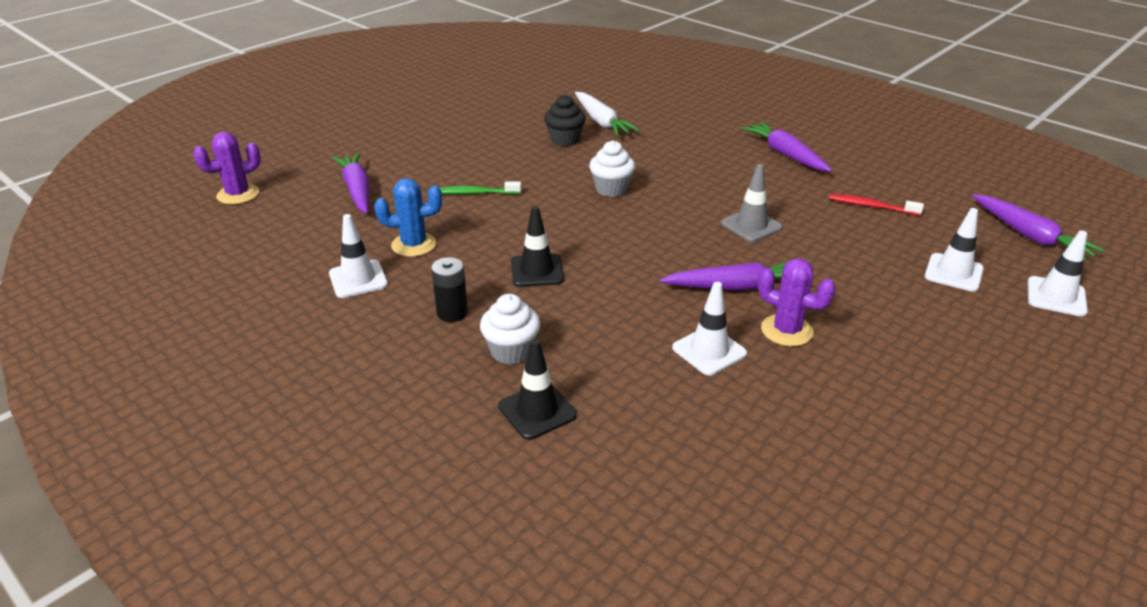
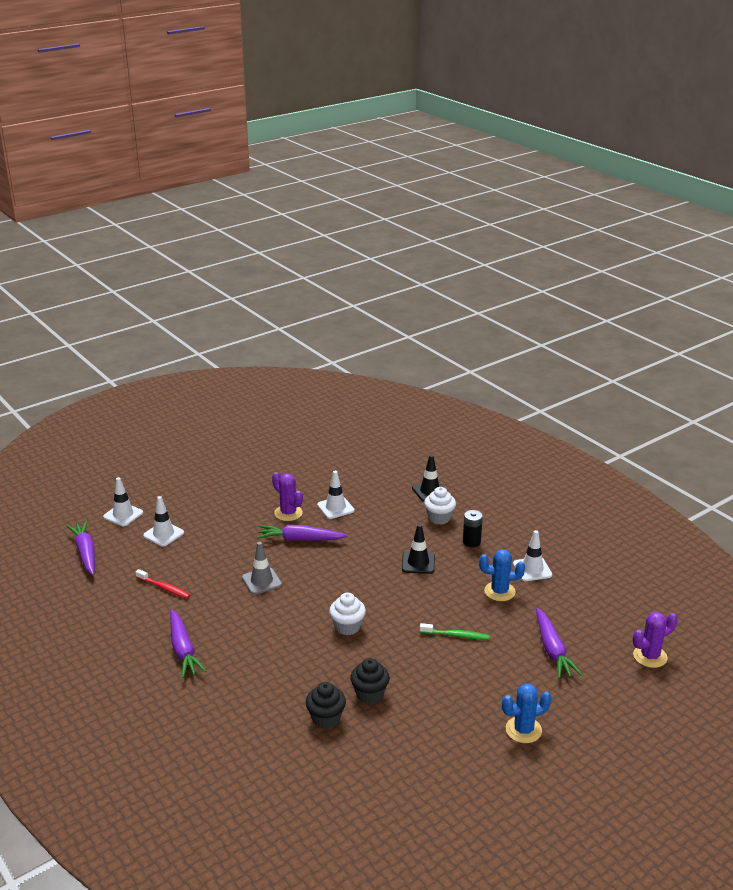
camera: 170 degrees left, 5 degrees down
white carrot [575,92,640,136] -> black cupcake [306,682,346,729]
none -> blue cactus [502,683,552,743]

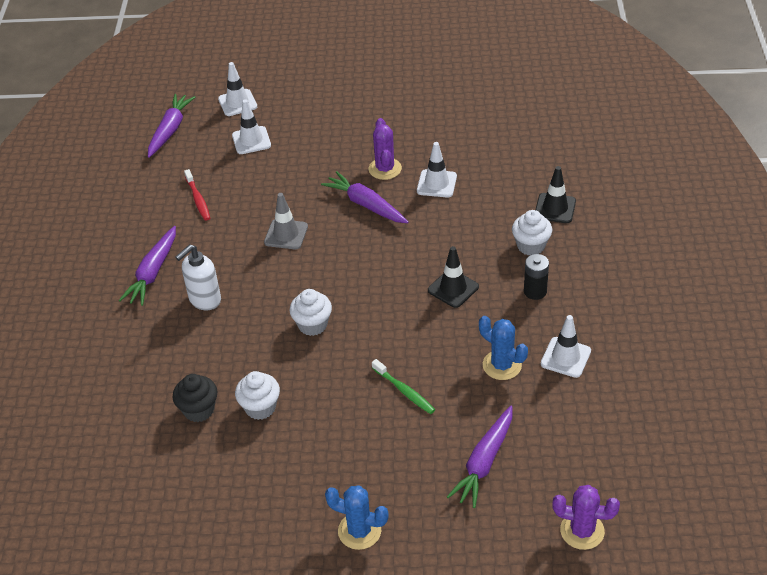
camera: 40 degrees right, 15 degrees up
black cupcake [350,658,390,704] -> white cupcake [235,371,280,420]
none -> white soap dispenser [175,244,221,310]

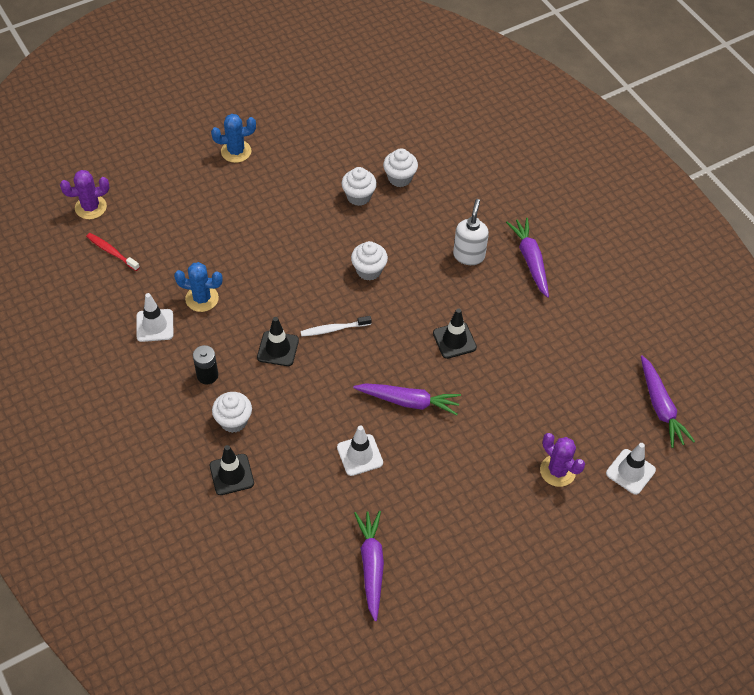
camera: 145 degrees right, 10 degrees up
black cupcake [173,374,217,422] -> white cupcake [383,148,418,187]
red toothbrush [184,169,210,221] -> red toothbrush moved to [86,233,140,271]
white traffic cone [232,99,271,154] -> none
grey traffic cone [264,193,308,249] -> black traffic cone [433,308,477,359]
purple cactus [368,118,402,180] -> purple cactus moved to [540,433,585,487]
green toothbrush [372,359,435,414] -> none
purple carrot [447,406,512,508] -> purple carrot moved to [354,511,384,621]
none -> white toothbrush [300,316,372,336]

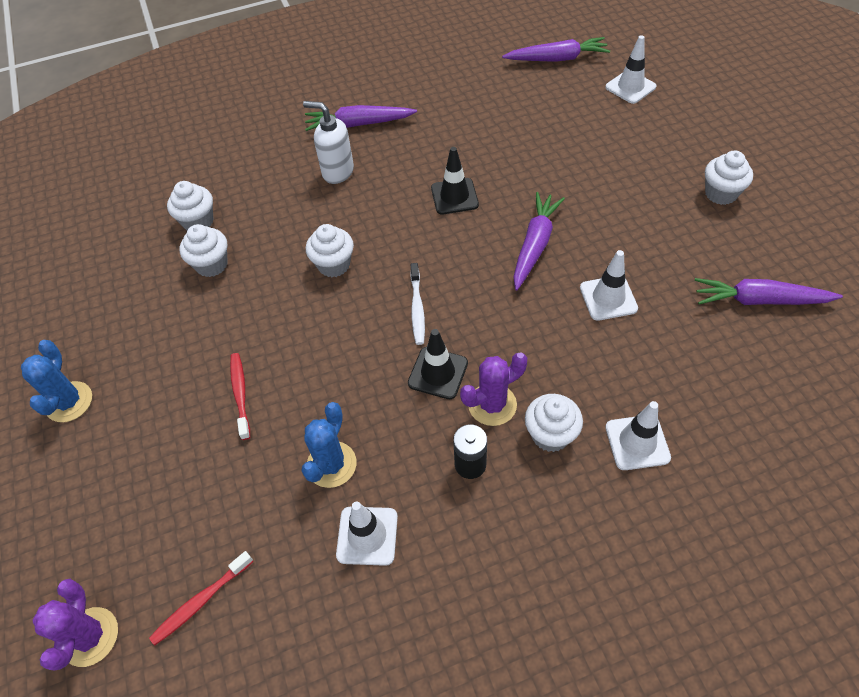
camera: 75 degrees left, 0 degrees up
black traffic cone [210,445,254,495] -> white traffic cone [605,401,671,470]
purple cactus [540,433,585,487] -> purple cactus moved to [460,352,527,426]
none -> red toothbrush [230,353,250,440]
none -> white cupcake [705,150,753,205]

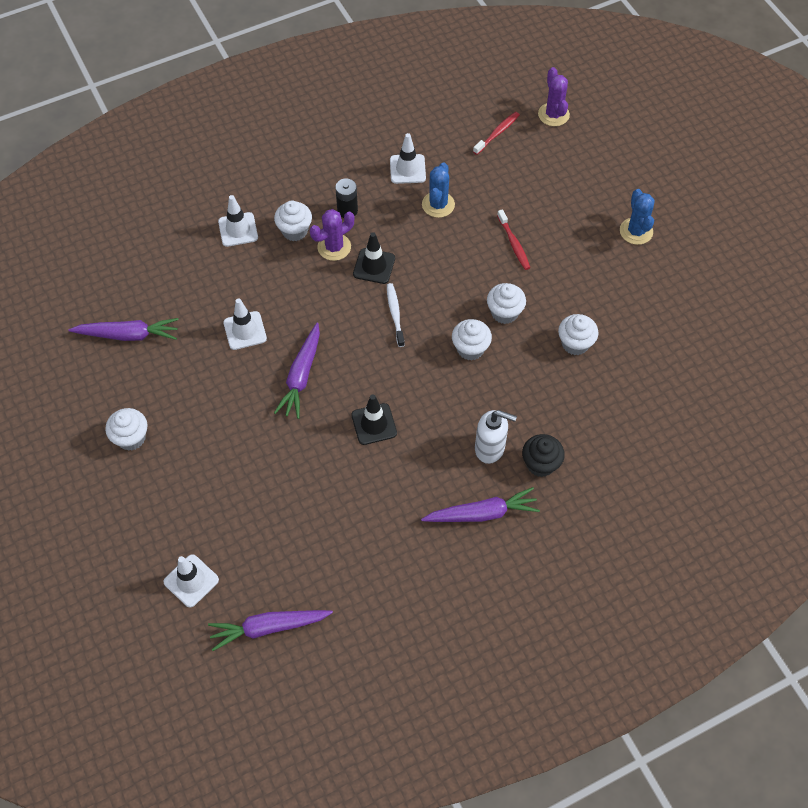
camera: 170 degrees right, 5 degrees up
white cupcake [167,181,214,230] -> white cupcake moved to [487,283,526,324]
none -> black cupcake [522,434,565,477]

